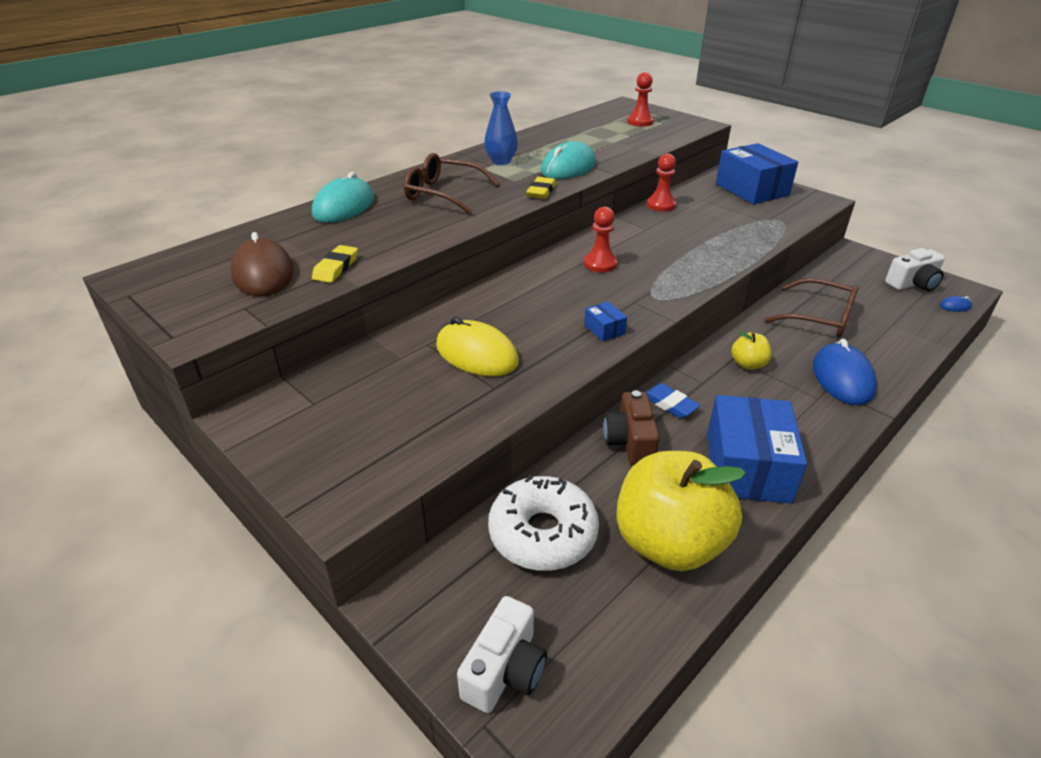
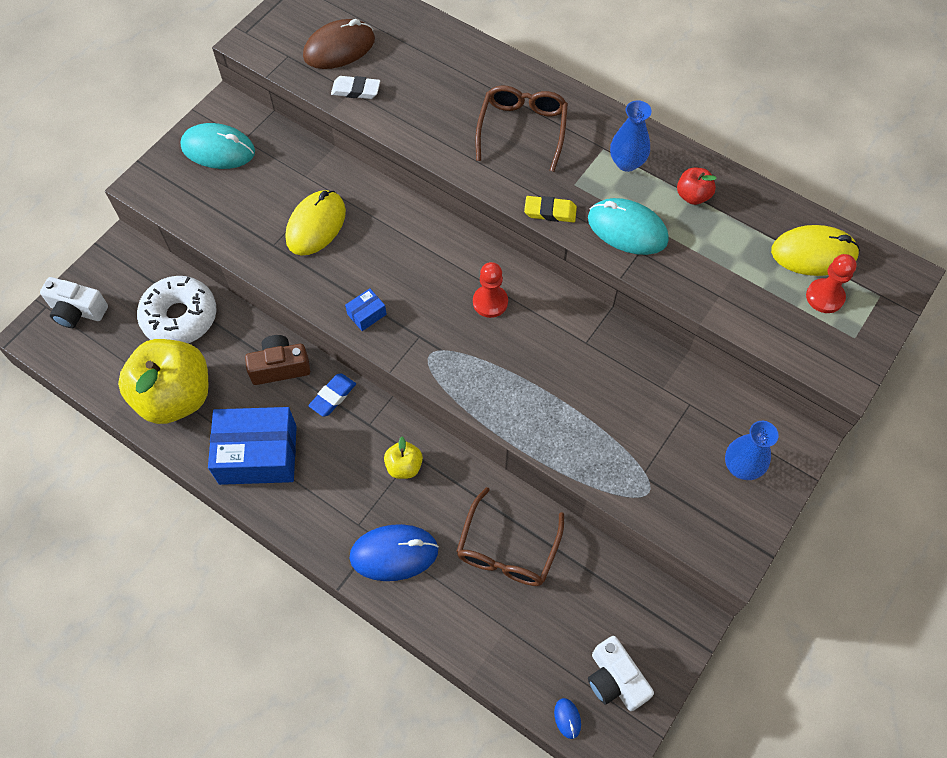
camera: 80 degrees right, 25 degrees up
turquoise mouse [312,172,374,223] -> turquoise mouse moved to [180,123,255,169]
yellow eraser [312,245,358,283] -> white eraser [331,76,380,99]
red pawn [647,153,676,212] -> none
blue box [716,143,798,204] -> blue vase [725,421,779,480]
none -> red apple [677,168,717,205]
none -> yellow mouse [771,225,860,276]

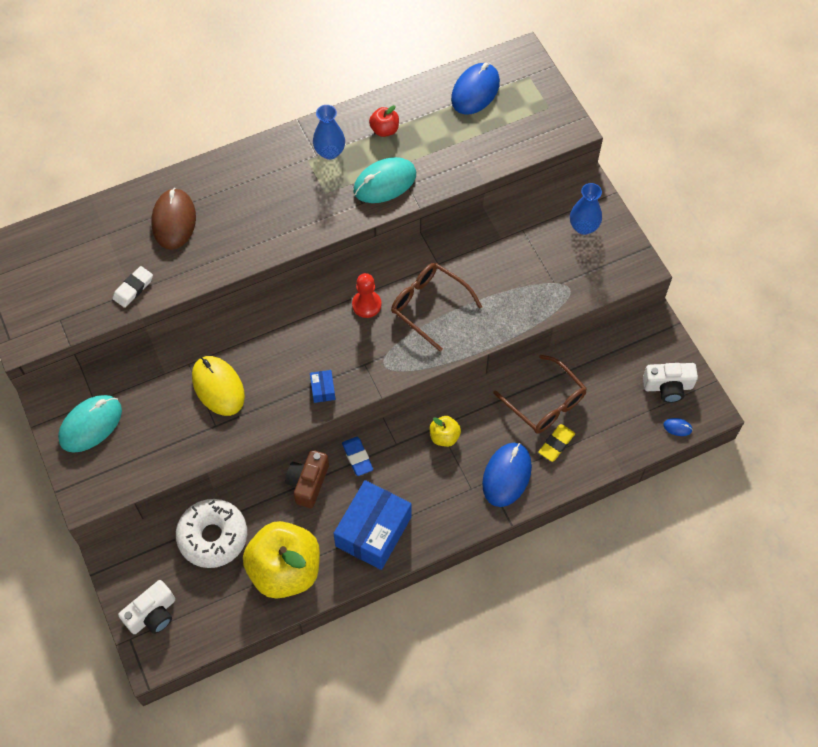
camera: 60 degrees left, 0 degrees up
brown mouse [303,19,375,69] -> brown mouse moved to [152,188,196,250]
brown glasses [475,85,568,172] -> brown glasses moved to [391,263,482,351]
yellow eraser [524,196,577,222] -> yellow eraser moved to [538,424,575,462]
yellow mouse [771,225,860,276] -> blue mouse [451,63,500,115]
red pawn [806,254,857,313] -> none

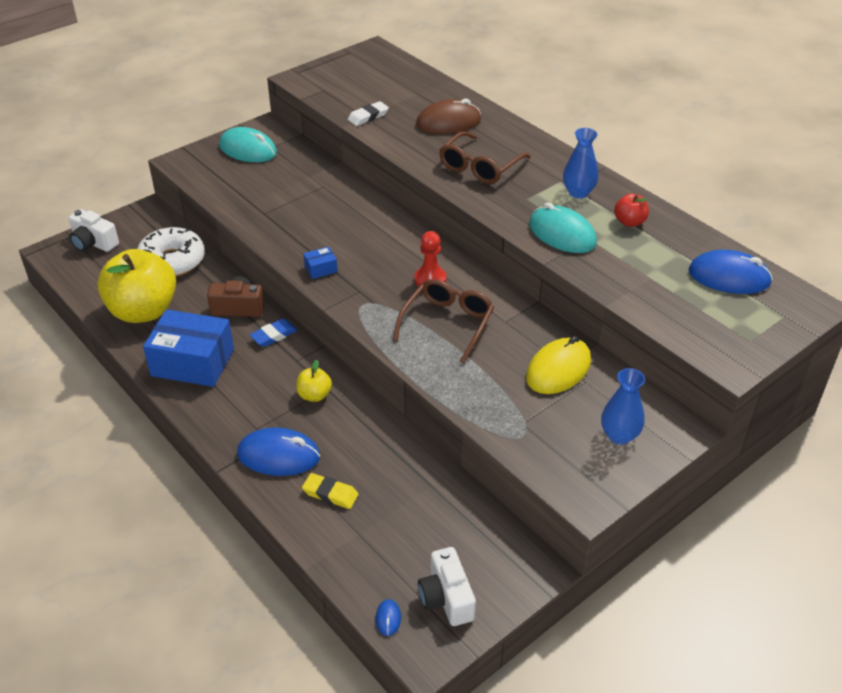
camera: 75 degrees right, 20 degrees down
white eraser [113,266,153,308] -> white eraser turned 60 degrees counterclockwise [348,101,389,126]
yellow mouse [192,356,245,416] -> yellow mouse moved to [526,336,591,394]
brown glasses [493,354,587,434] -> brown glasses moved to [439,131,531,184]

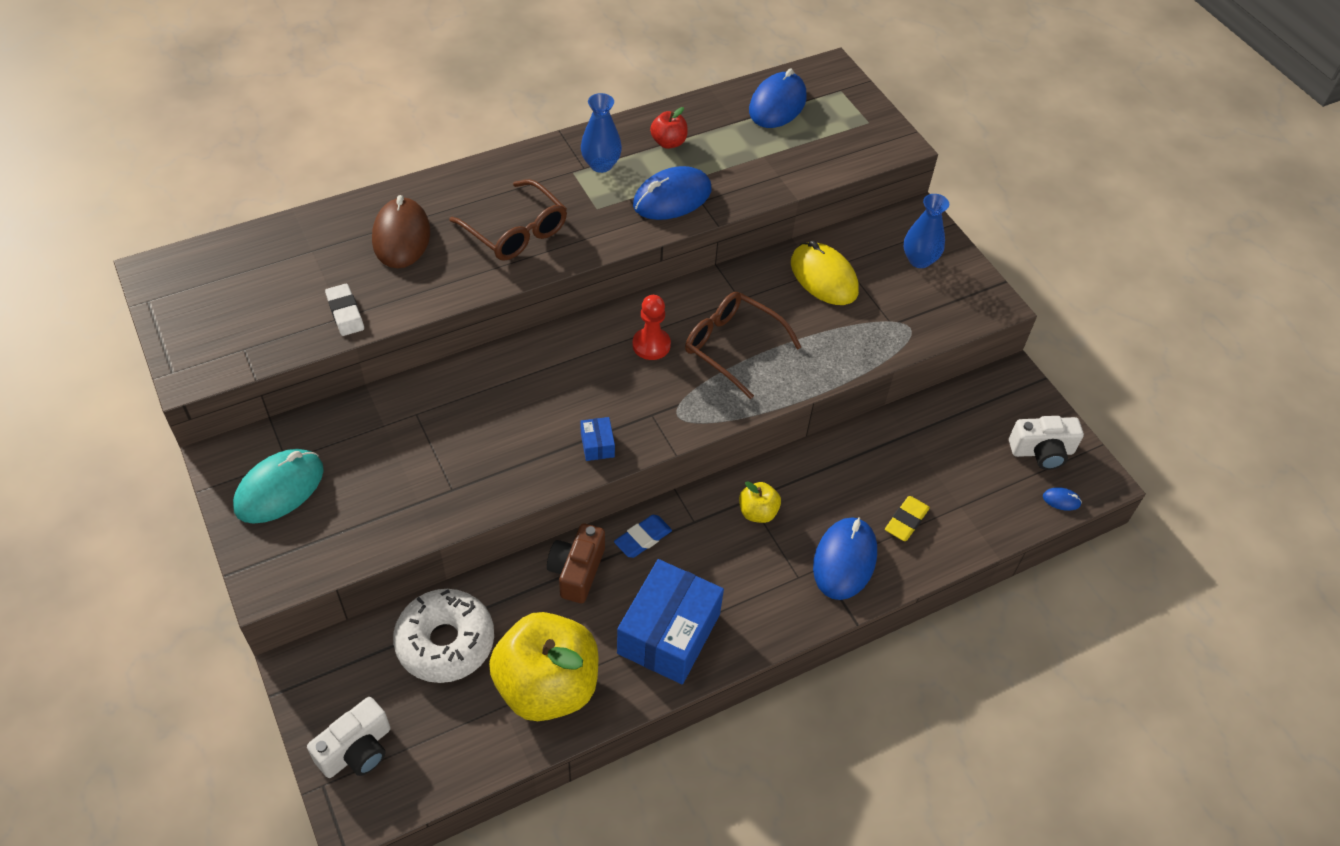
camera: 80 degrees left, 10 degrees up
blue eraser [250,318,298,347] -> blue eraser turned 75 degrees clockwise [614,515,672,558]
turquoise mouse [529,203,597,253] -> blue mouse [633,166,711,220]

